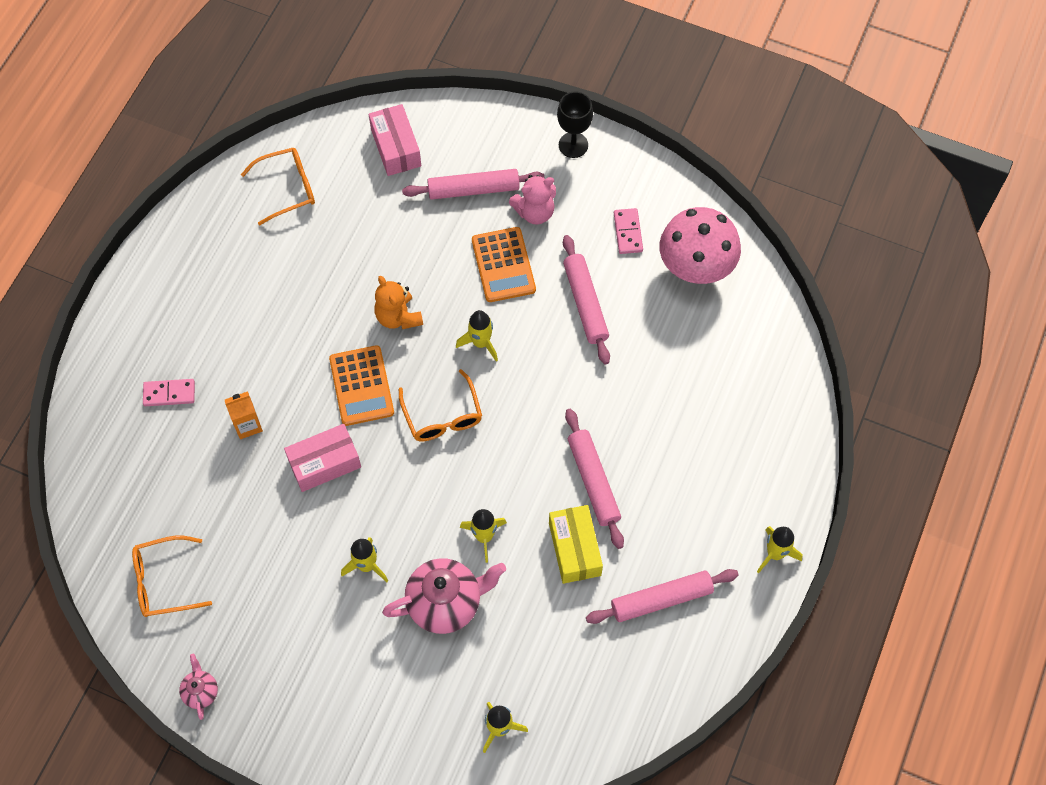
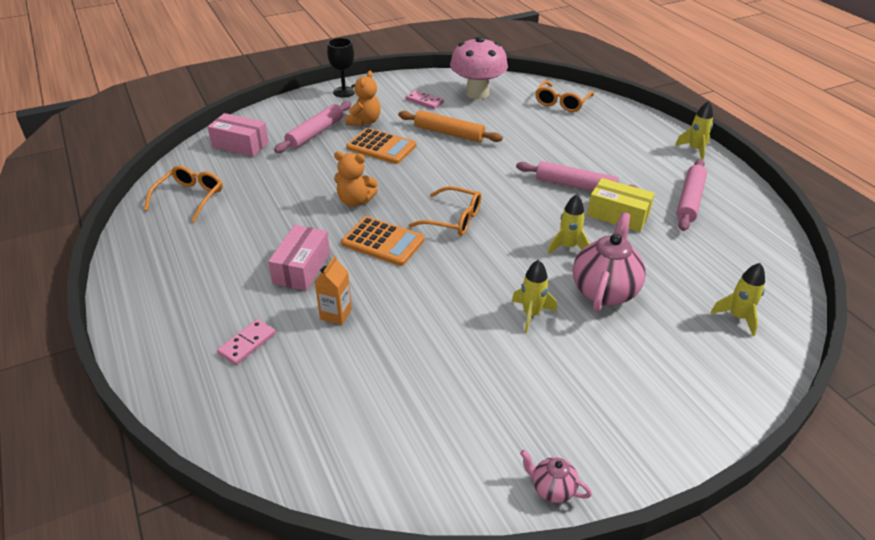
camera: 50 degrees left, 25 degrees down
orange glasses [132,536,212,617] -> orange glasses moved to [535,81,594,112]
pink box [284,424,361,492] -> pink box moved to [268,225,330,291]
yellow rocket [456,310,498,361] -> none
pink teddy bear [509,175,556,224] -> orange teddy bear [346,71,381,126]
pink rolling pin [563,235,610,365] -> orange rolling pin [398,110,503,142]

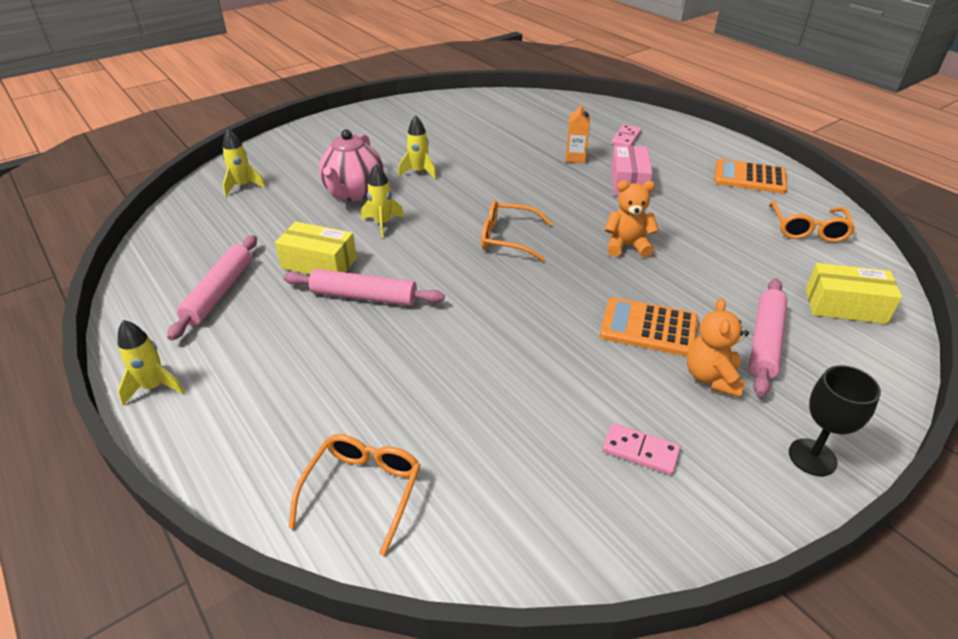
camera: 170 degrees right, 0 degrees up
pink box [207,113,269,157] -> yellow box [805,263,902,324]
orange calculator [341,216,425,266] -> orange calculator moved to [714,159,788,194]
orange rolling pin [398,110,503,142] -> none
pink mushroom [450,36,508,99] -> none
pink teapot [520,450,592,503] -> none

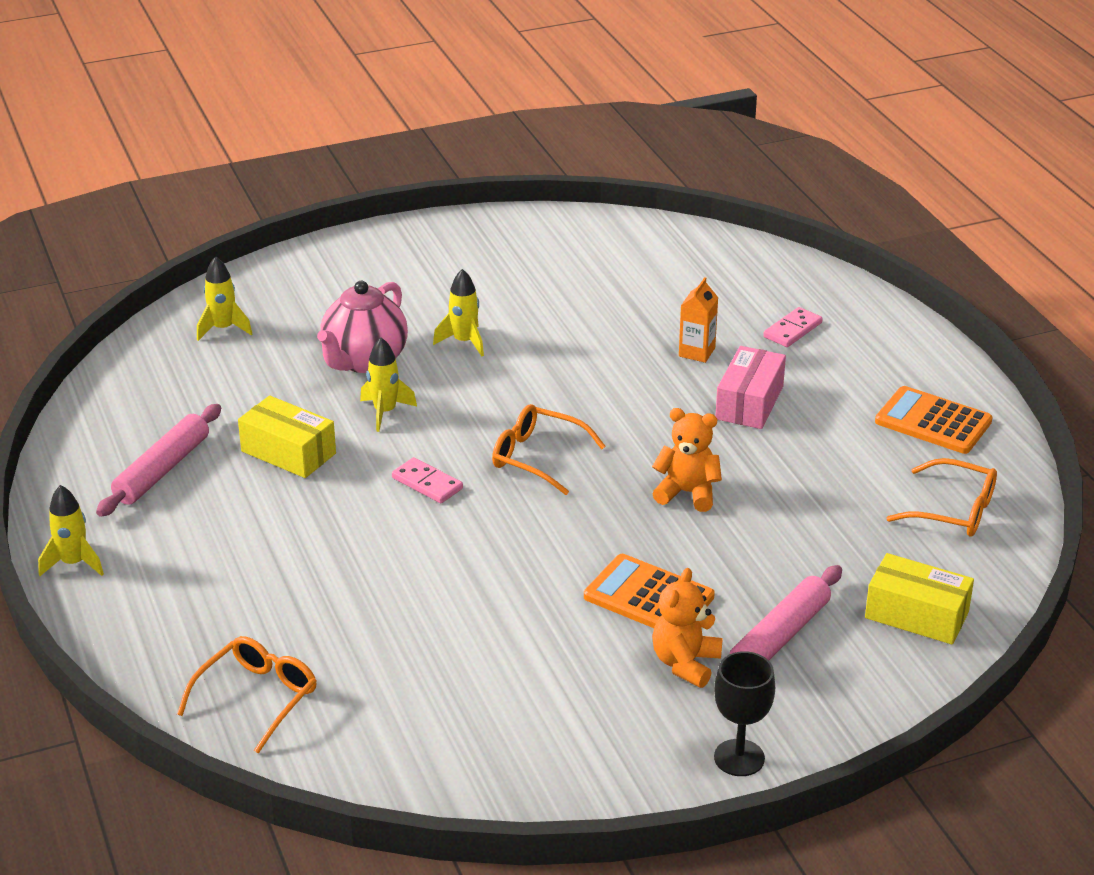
camera: 15 degrees right, 5 degrees down
pink rolling pin [284,269,445,306] -> none
pink domino [602,423,681,475] -> pink domino moved to [392,457,463,503]
orange glasses [769,201,855,242] -> orange glasses turned 90 degrees counterclockwise [887,458,997,537]

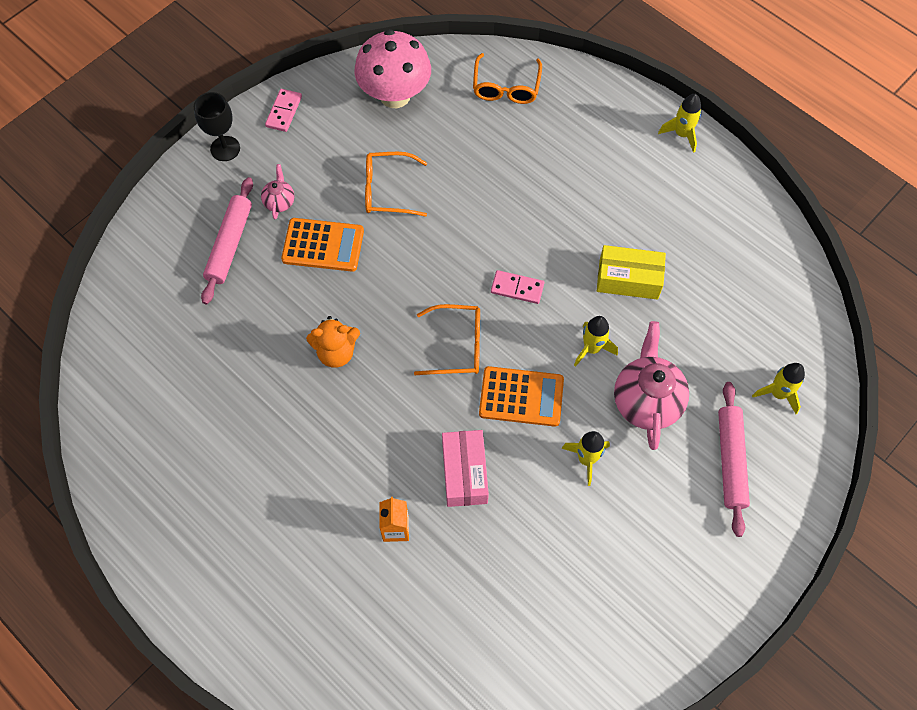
camera: 155 degrees right, 30 degrees up
pink rolling pin [96,404,221,517] -> pink rolling pin moved to [718,382,750,537]
orange teddy bear [652,568,723,688] -> pink teapot [261,164,294,220]
pink box [715,346,786,429] -> pink box moved to [442,430,489,507]
pink domino [763,307,823,347] -> pink domino moved to [265,89,302,132]
yellow box [865,553,974,645] -> none
orange calculator [875,386,993,454] -> orange calculator moved to [479,366,564,427]
orange glasses [887,458,997,537] -> orange glasses moved to [365,152,427,217]
none -> pink mushroom [354,30,431,108]

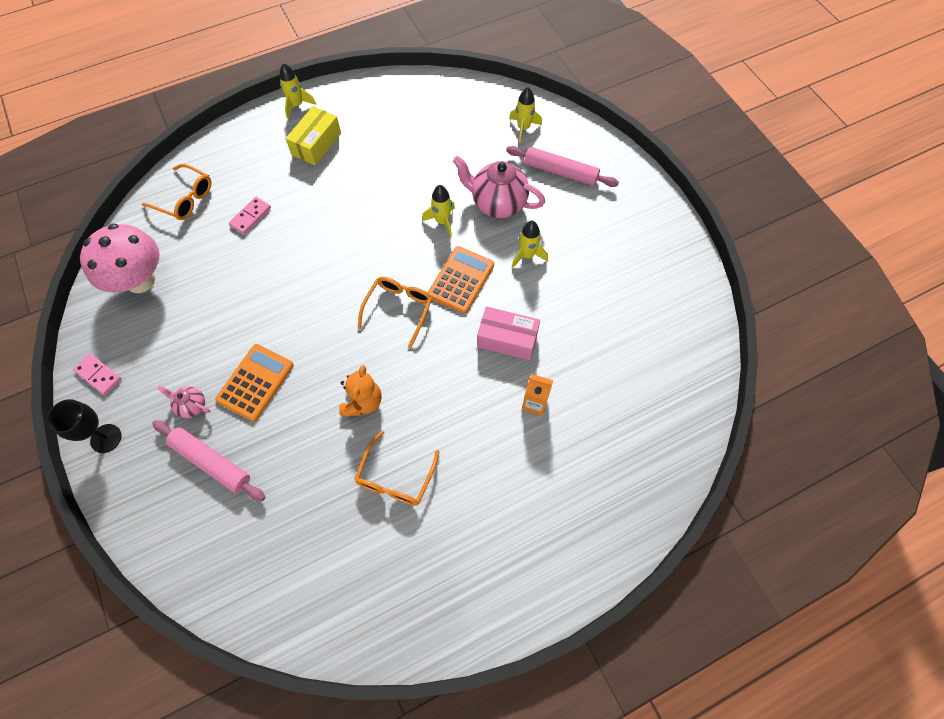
camera: 70 degrees left, 0 degrees up
orange glasses [365,152,427,217] -> orange glasses moved to [354,431,439,506]
pink domino [491,270,544,304] -> pink domino moved to [229,197,271,235]
yellow box [597,245,666,300] -> yellow box moved to [285,106,341,165]

